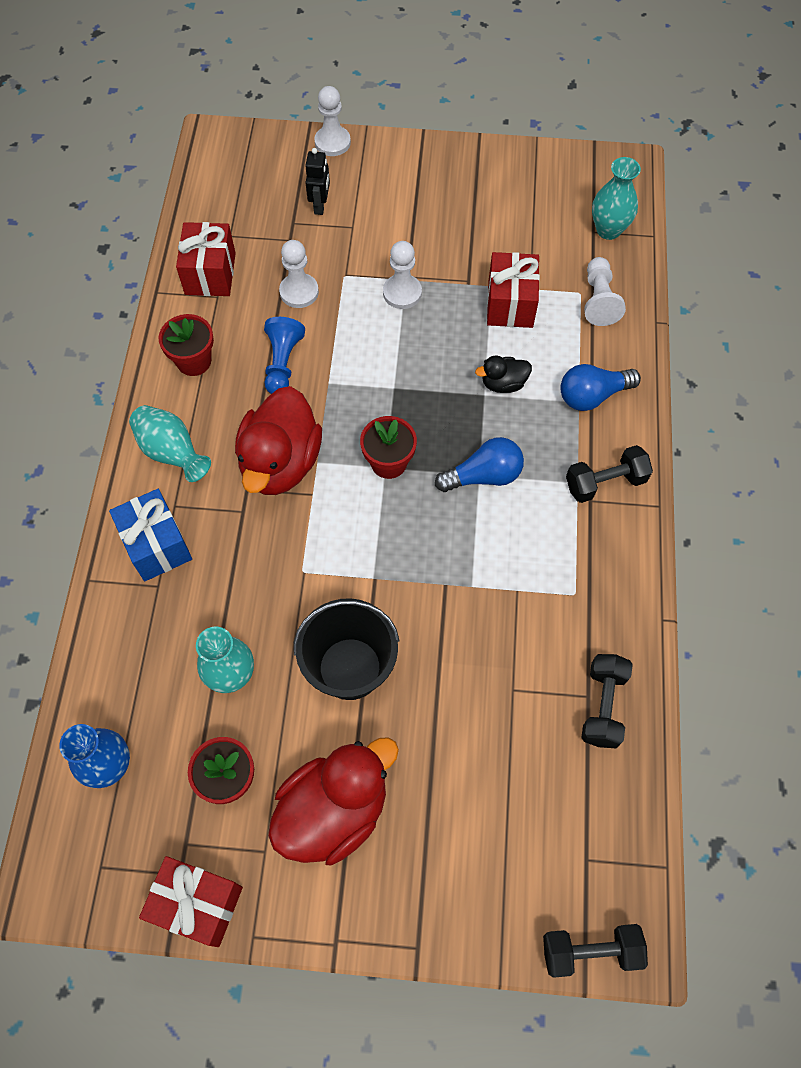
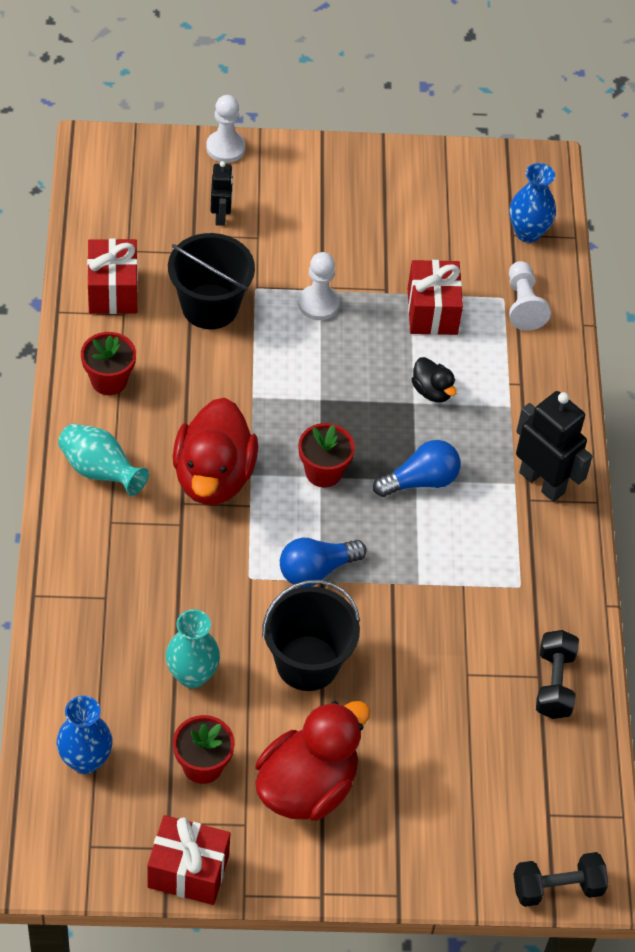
camera: 10 degrees left, 10 degrees down
blue gift [109,489,192,581] -> none
blue pawn [264,317,305,394] -> none
white pawn [279,240,319,308] -> black bucket [168,233,255,329]
black duck [475,355,532,393] -> black duck turned 105 degrees counterclockwise [411,357,457,403]
blue light bulb [560,364,641,411] -> blue light bulb moved to [280,538,367,587]
black dumbbell [566,445,653,503] -> black robot [516,391,593,502]
turquoise vase [592,157,641,240] -> blue vase [510,163,556,243]

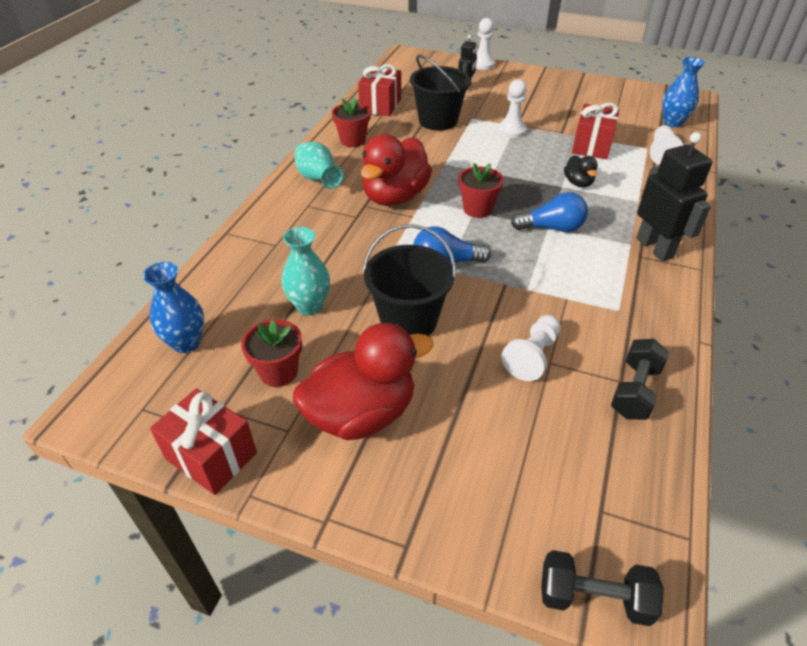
camera: 25 degrees right, 10 degrees down
none -> white pawn [501,315,561,381]

